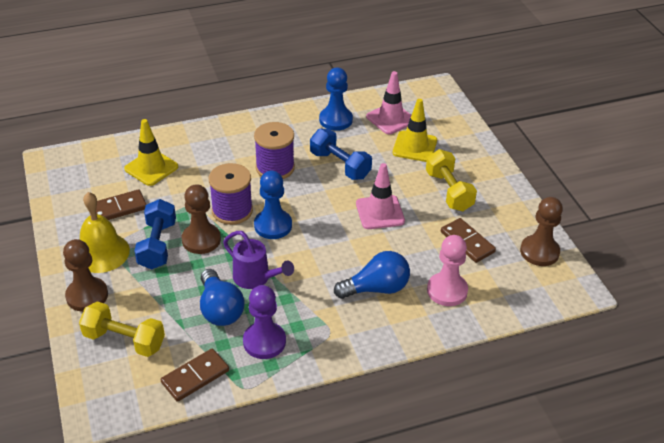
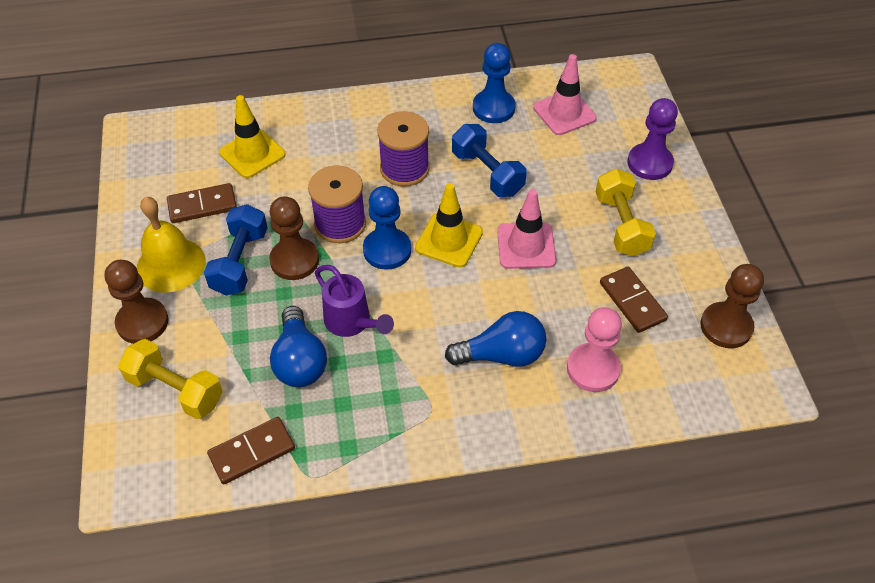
camera: 10 degrees right, 10 degrees up
purple pawn [243,285,286,359] -> purple pawn moved to [627,98,678,180]
yellow traffic cone [393,99,437,162] -> yellow traffic cone moved to [415,183,483,267]

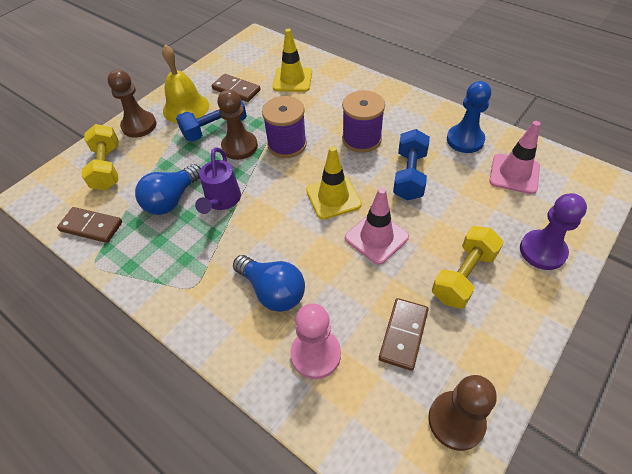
camera: 50 degrees right, 0 degrees up
blue pawn [363,186,411,270] -> none

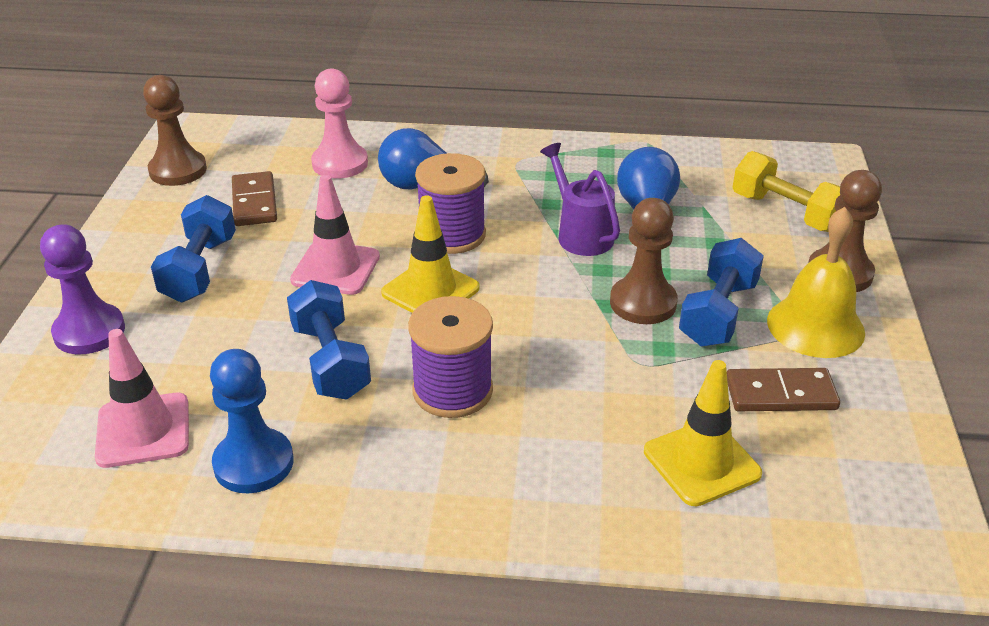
camera: 145 degrees right, 15 degrees down
brown domino [57,207,122,243] -> none
purple spool [262,96,307,158] -> purple spool moved to [415,153,486,254]
yellow dumbbell [432,226,504,309] -> blue dumbbell [151,195,236,302]

